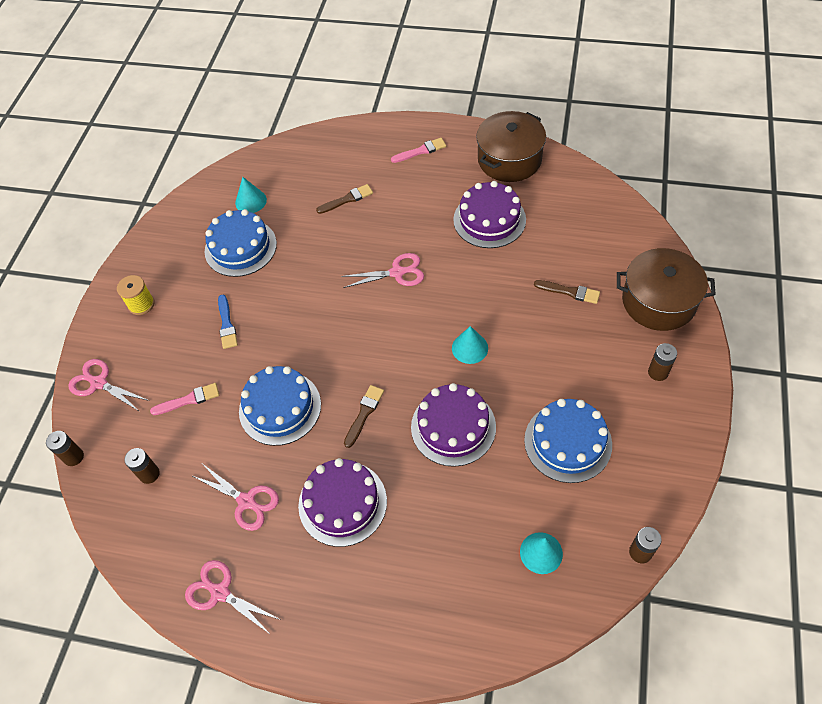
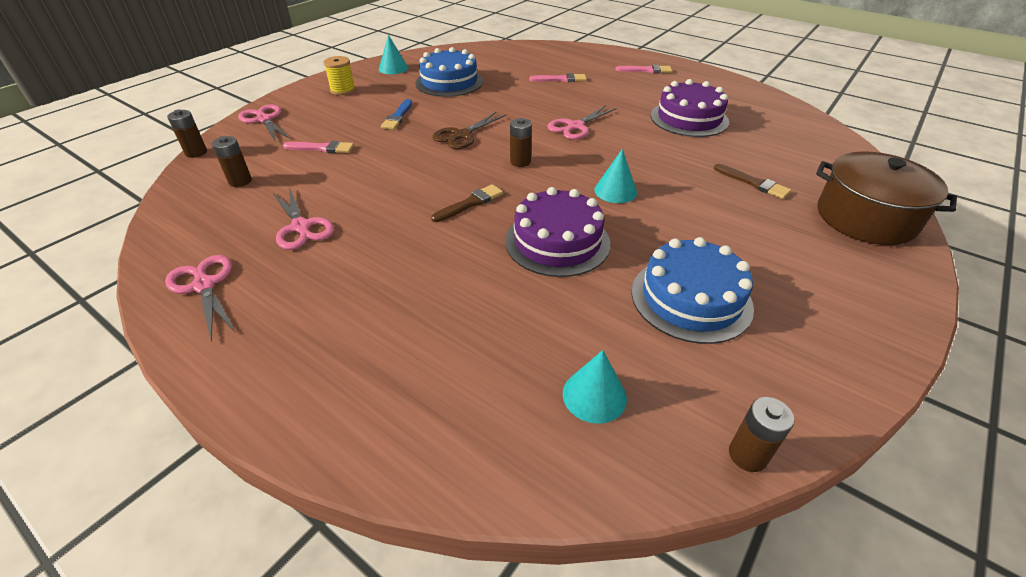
camera: 20 degrees right, 15 degrees down
turquoise cone [235,177,267,213] -> turquoise cone moved to [379,34,408,74]
blue cake [239,366,321,446] -> none
purple cake [298,458,387,547] -> none
brown brush [316,184,373,214] -> pink brush [529,73,587,82]
pink scissors [341,253,424,288] -> pink scissors turned 120 degrees clockwise [548,105,617,140]
brown pot [476,111,546,182] -> none
brown battery [648,343,677,381] -> brown battery moved to [510,118,532,167]
none -> brown scissors [432,112,507,149]

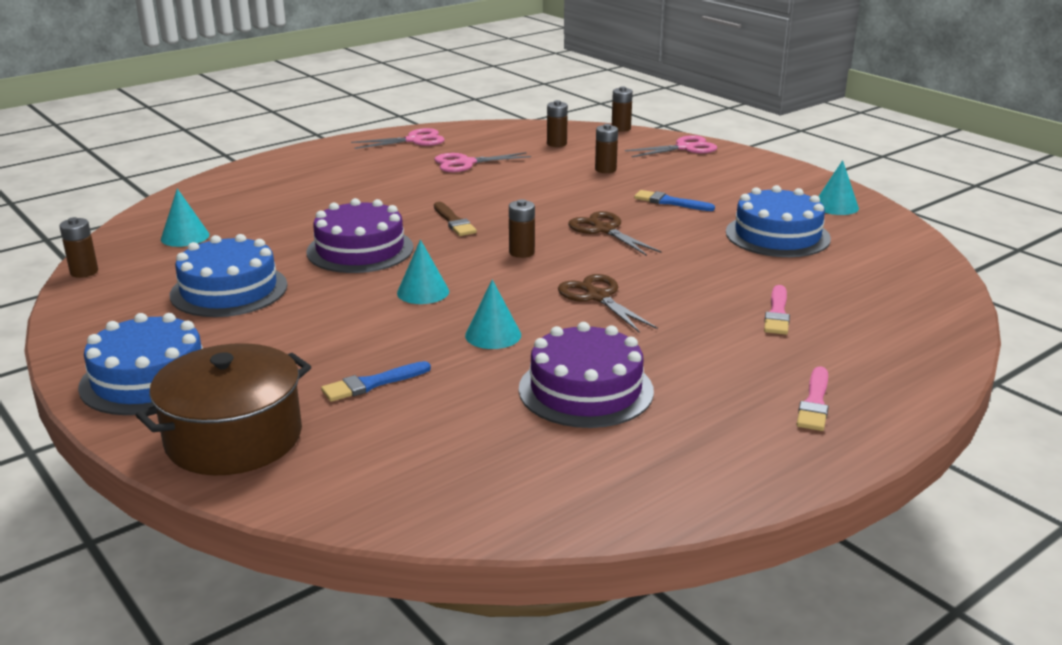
camera: 105 degrees right, 15 degrees down
pink brush [283,141,354,153] -> brown battery [595,124,618,173]
yellow spool [323,56,356,95] -> none
pink scissors [548,105,617,140] -> brown scissors [558,274,658,333]
brown brush [714,164,791,199] -> blue brush [321,361,431,402]
none -> blue cake [78,313,203,415]
none -> turquoise cone [465,280,521,349]

